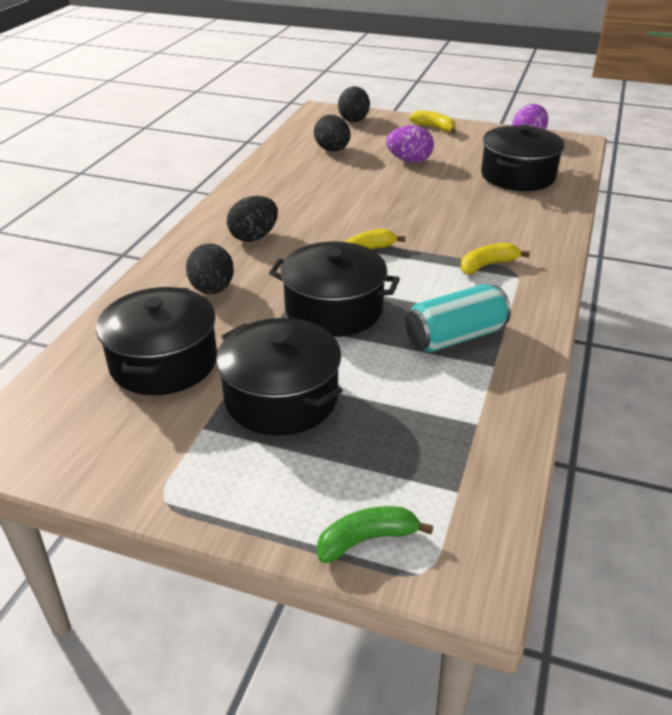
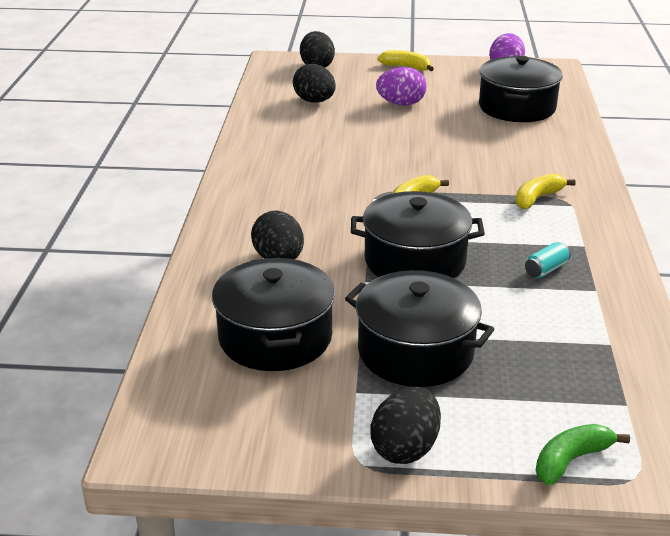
camera: 15 degrees left, 5 degrees down
black egg [227,196,278,242] -> black egg moved to [370,387,441,464]
turquoise can [405,284,511,352] -> turquoise can [525,242,571,278], size x0.49

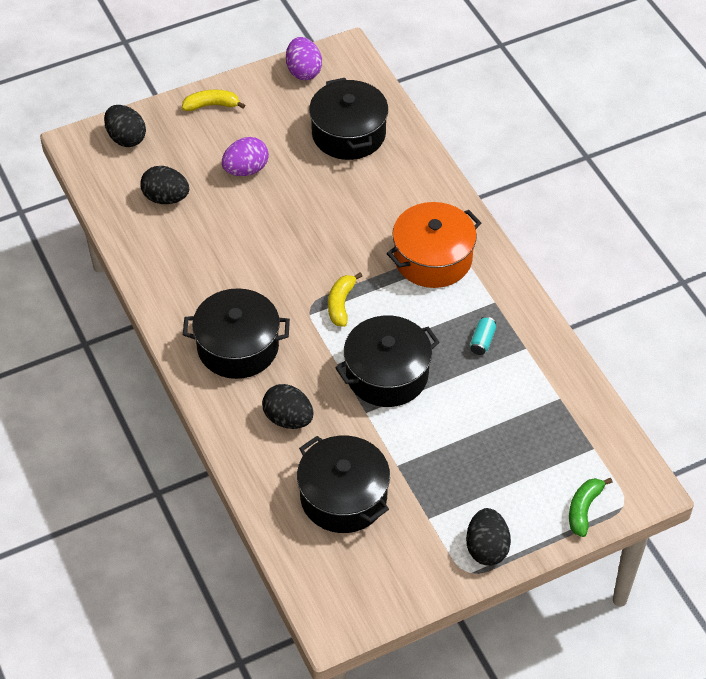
camera: 30 degrees left, 20 degrees up
black pot [345,270,494,387] -> black pot moved to [183,288,290,379]
yellow banana [515,173,576,210] -> orange pot [387,202,481,288]

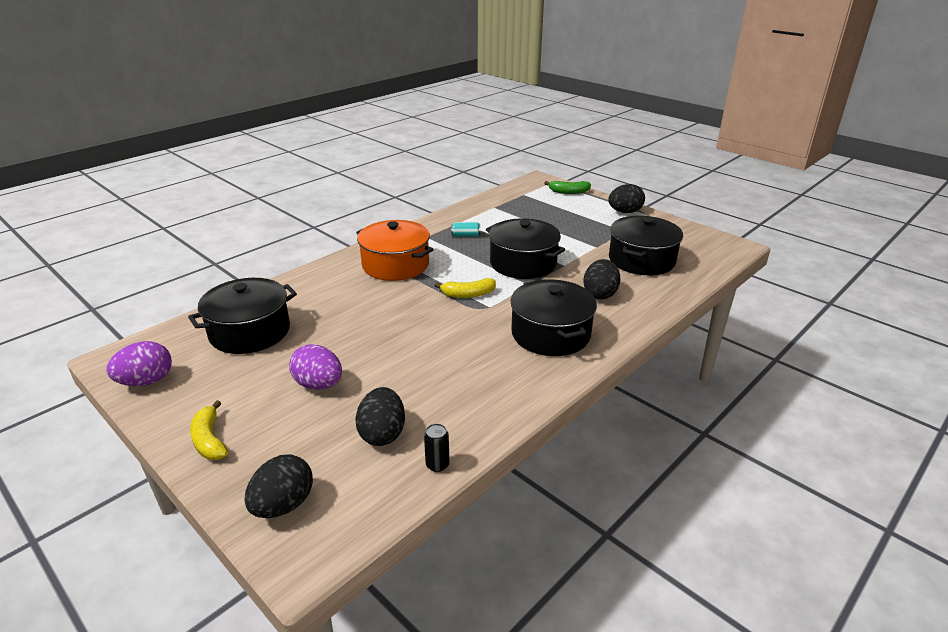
camera: 110 degrees left, 20 degrees down
none -> black can [424,423,449,472]

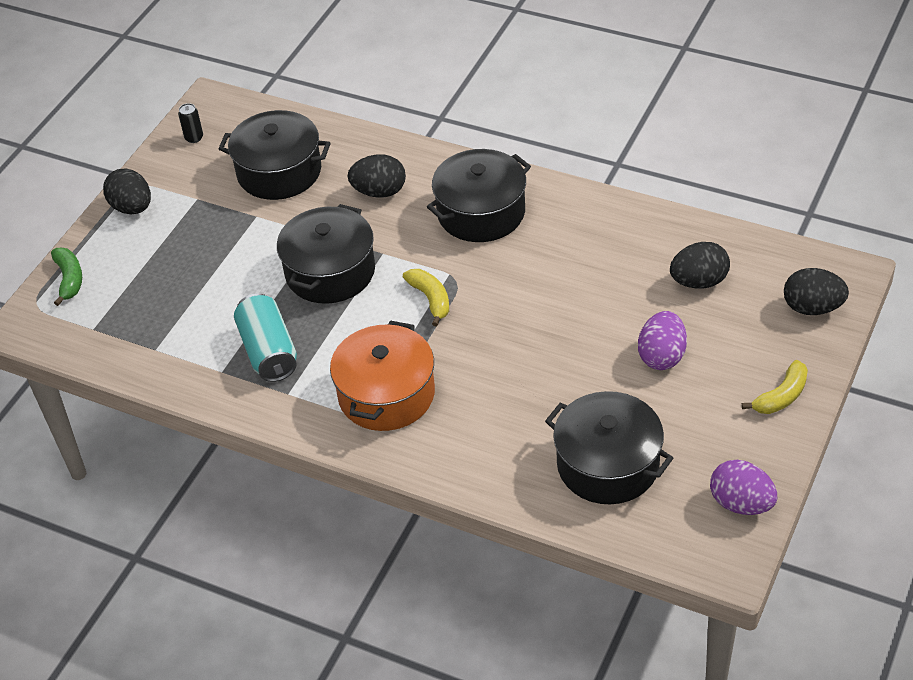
camera: 105 degrees left, 15 degrees up
black can [424,423,449,472] -> black can moved to [178,103,203,143]
turquoise can [452,222,480,237] -> turquoise can [234,293,297,382], size x2.05

